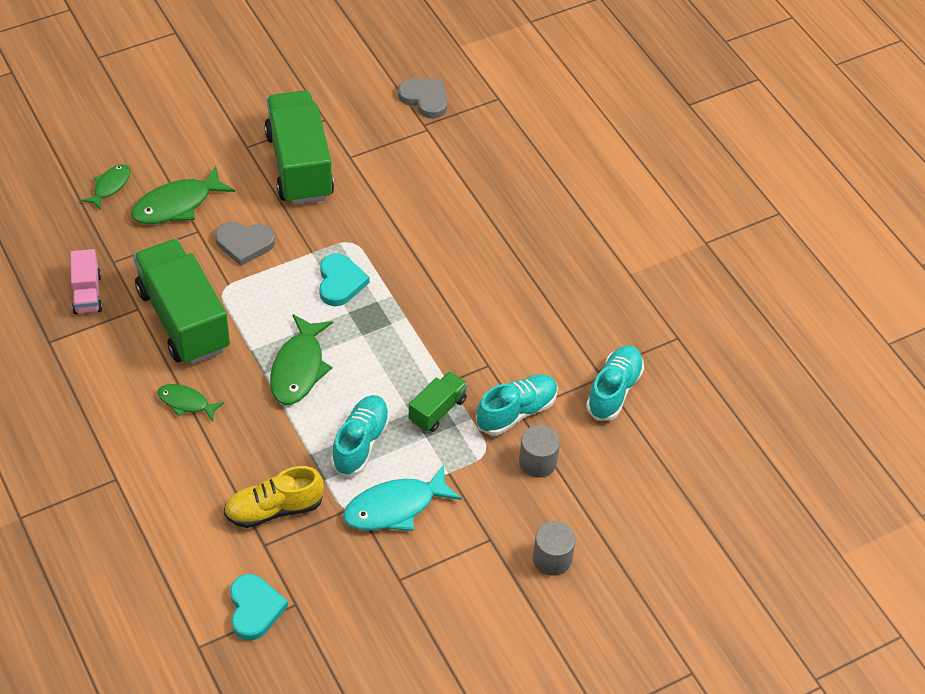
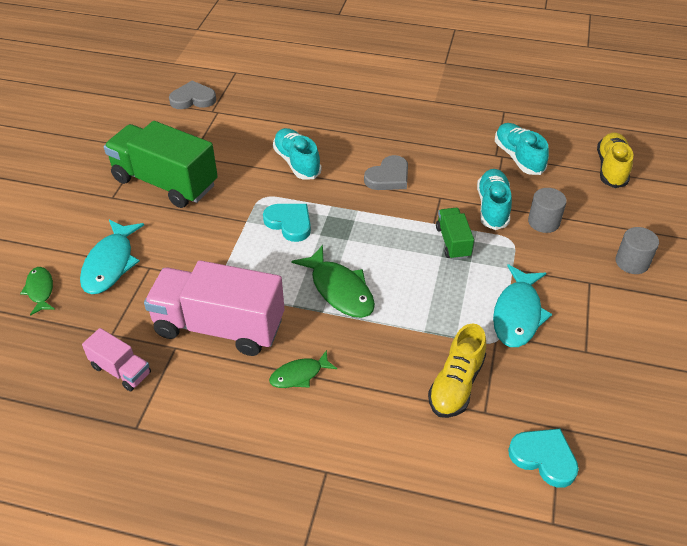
camera: 45 degrees left, 5 degrees down
green fish [131,166,235,224] -> turquoise fish [80,220,144,294]
green truck [133,239,230,365] -> pink truck [144,260,284,356]
grey heart [215,222,275,266] -> grey heart moved to [364,155,408,190]
turquoise shoe [331,395,390,477] -> turquoise shoe moved to [273,128,322,180]
none -> yellow shoe [597,132,633,188]

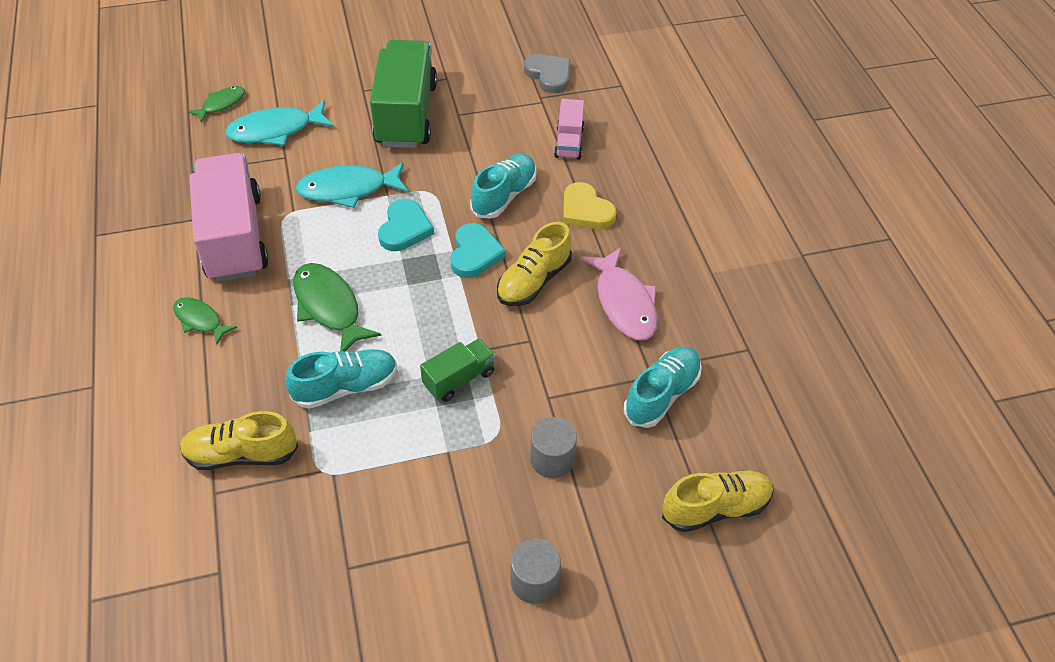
camera: 60 degrees right, 5 degrees up
pink truck [82,328,151,391] -> pink truck moved to [554,99,584,160]
green fish [291,245,375,318] -> green fish turned 120 degrees clockwise [293,263,382,351]
grey heart [364,155,408,190] -> yellow shoe [497,222,572,306]
turquoise shoe [477,169,512,230] -> turquoise shoe moved to [286,349,397,409]
turquoise fish [493,264,552,347] -> turquoise fish moved to [295,162,408,208]
turquoise heart [508,429,579,488] -> turquoise heart moved to [451,223,506,278]
none -> yellow heart [563,182,616,229]
none -> pink fish [581,247,658,340]

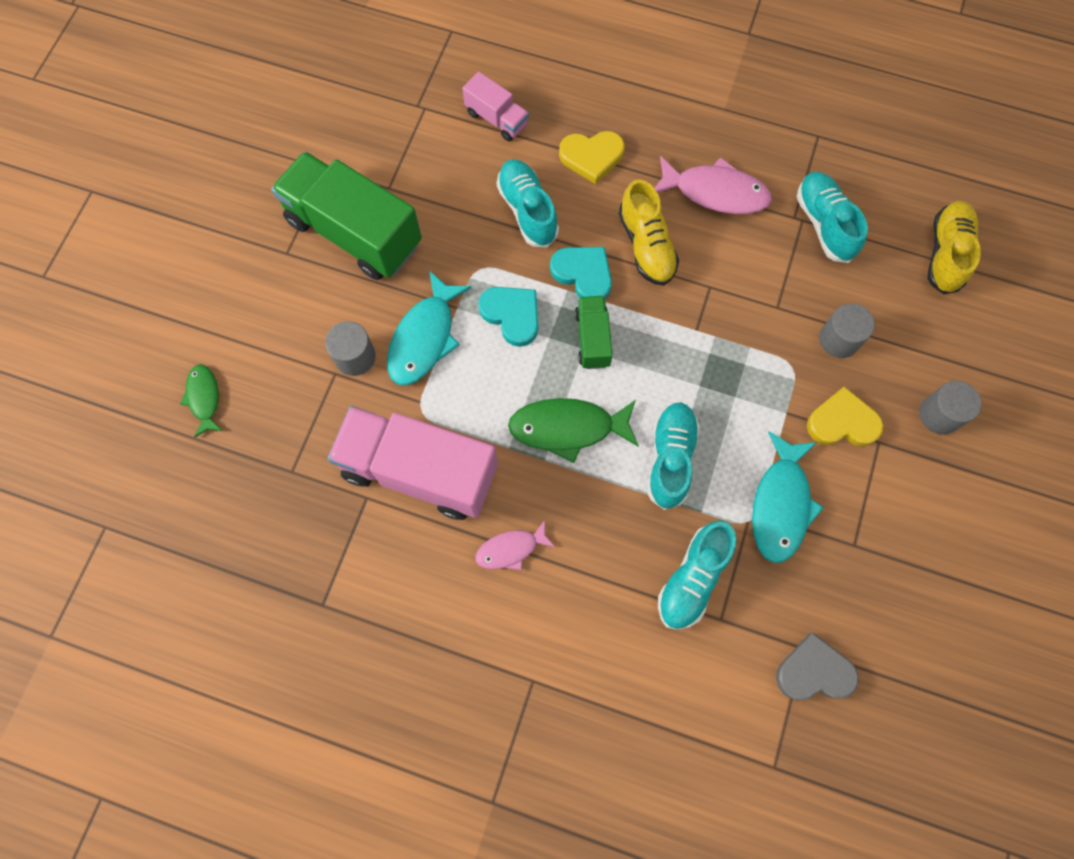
camera: 55 degrees left, 20 degrees up
green fish [173,297,237,344] -> pink fish [475,520,555,570]
yellow shoe [180,411,298,470] -> turquoise shoe [658,520,736,630]
turquoise fish [225,100,334,146] -> turquoise fish moved to [752,431,824,563]
green truck [420,338,495,402] -> green truck moved to [575,296,613,369]
grey heart [524,54,570,93] -> grey heart moved to [776,633,859,700]
none -> grey cylinder [325,321,376,376]
none -> yellow heart [807,386,883,446]

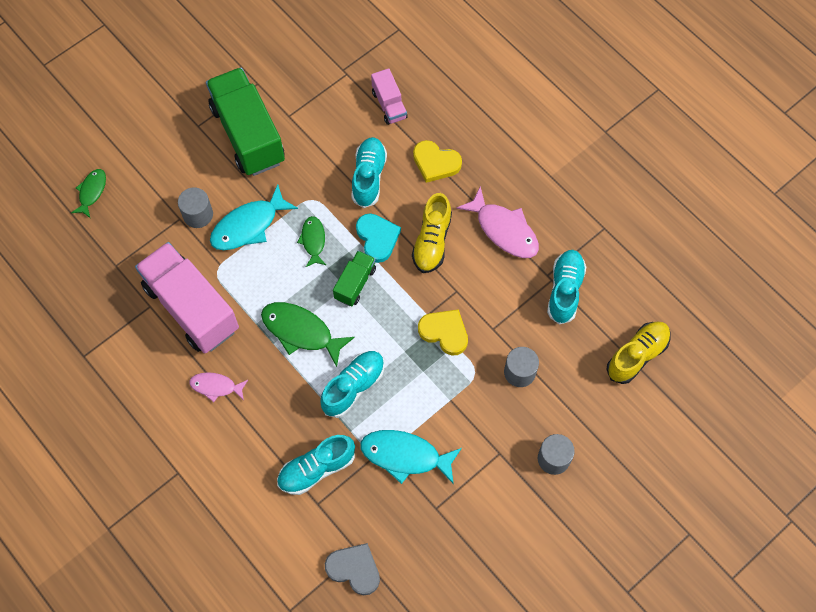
camera: 30 degrees right, 5 degrees down
turquoise heart [478,287,538,347] -> green fish [297,216,326,267]
turquoise fish [752,431,824,563] -> turquoise fish turned 60 degrees clockwise [360,430,462,484]
yellow heart [807,386,883,446] -> yellow heart moved to [418,309,468,355]

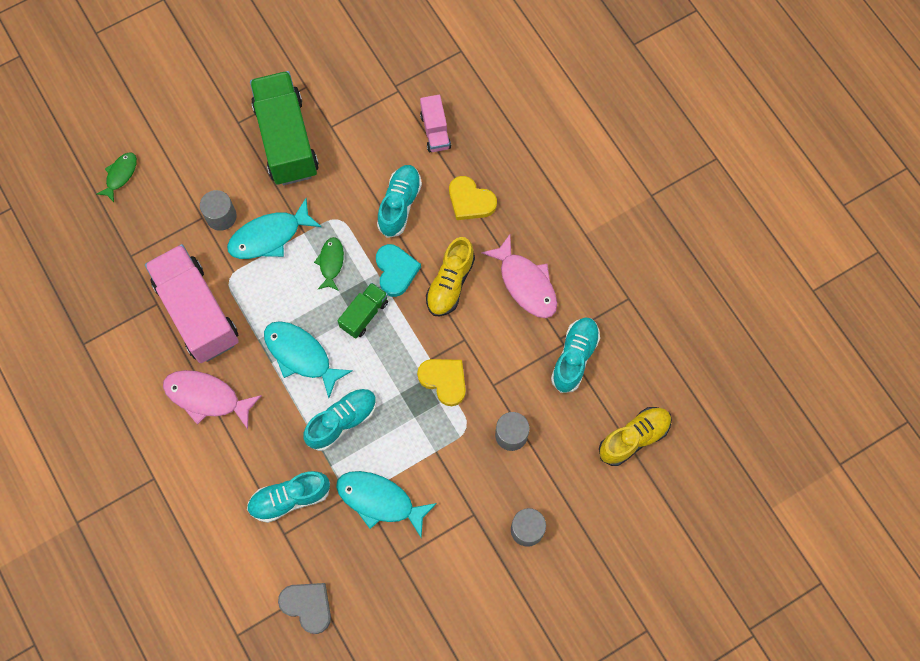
camera: 10 degrees right, 5 degrees up
pink fish [189,372,248,402] -> pink fish [163,370,262,429], size x1.69
green fish [261,302,355,367] -> turquoise fish [264,321,353,398]

